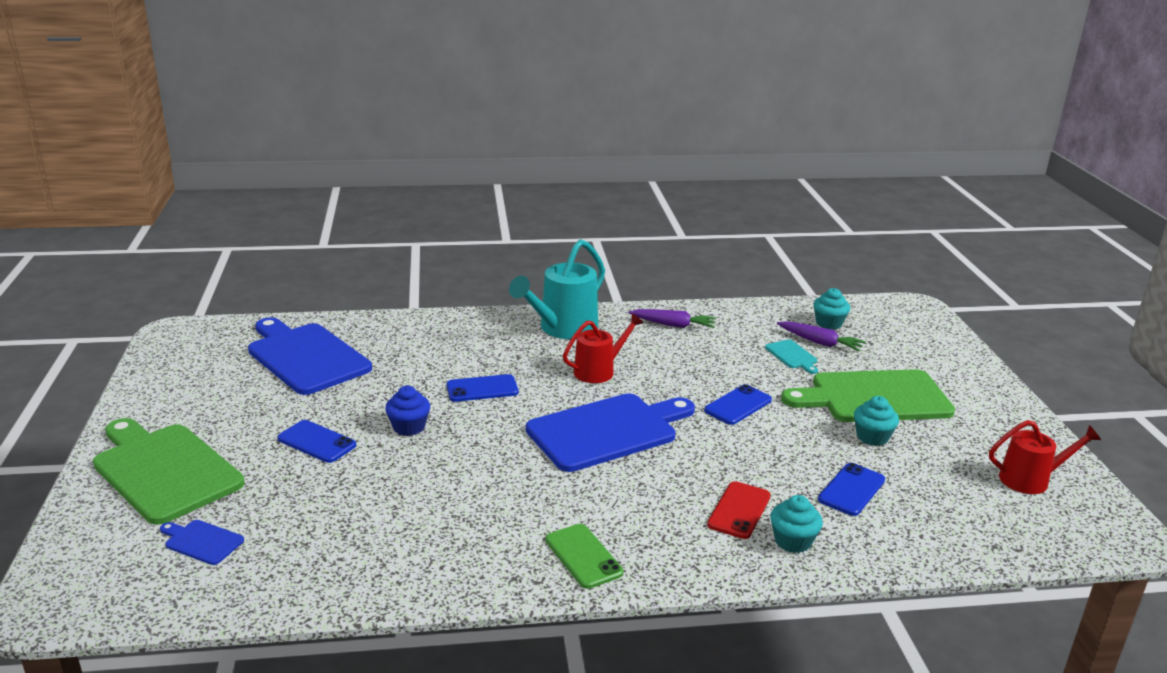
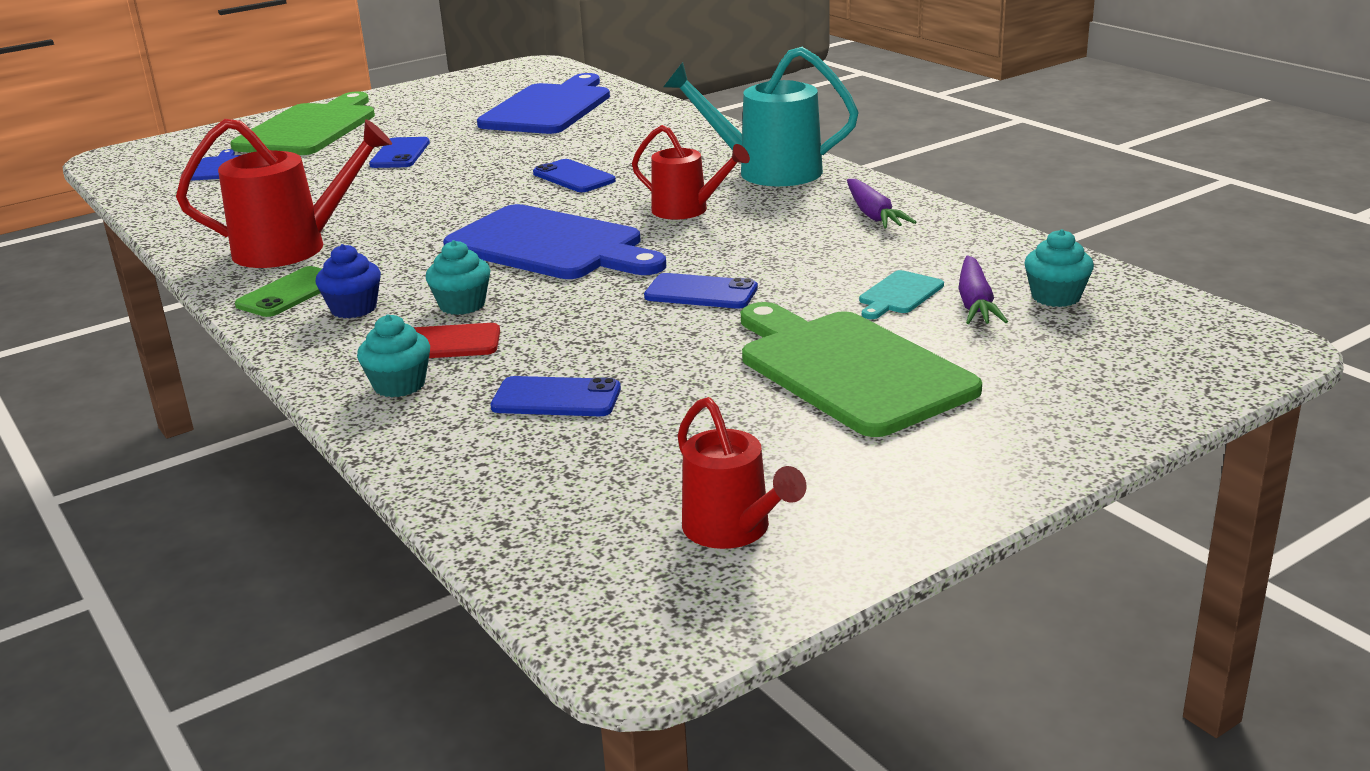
camera: 65 degrees right, 0 degrees up
blue cupcake [385,386,430,436] -> blue cupcake moved to [315,244,381,318]
turquoise cupcake [854,396,899,446] -> turquoise cupcake moved to [426,240,490,315]
none -> red watering can [176,119,392,268]

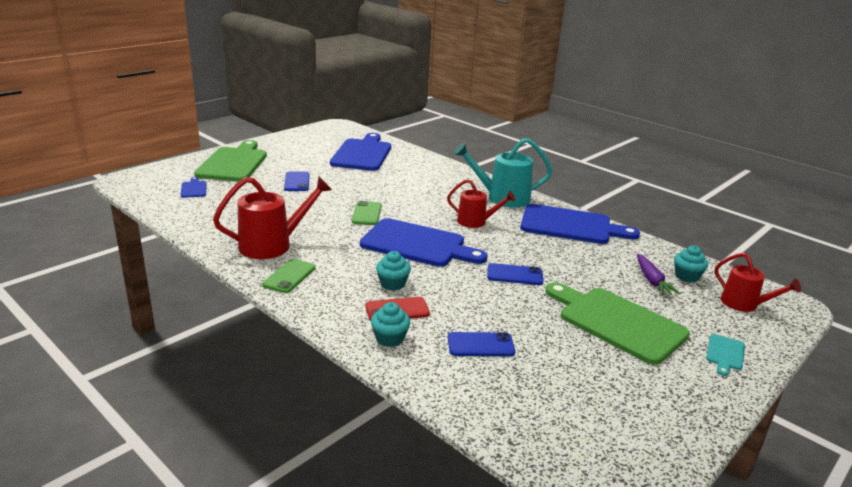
camera: 15 degrees left, 0 degrees up
blue cupcake [315,244,381,318] -> none
blue phone [533,159,616,192] -> none
red watering can [677,397,807,549] -> red watering can moved to [715,253,801,312]
purple carrot [847,179,916,228] -> blue cutting board [520,204,640,244]
turquoise cutting board [859,270,944,319] -> turquoise cutting board moved to [706,334,745,376]
none -> green phone [352,201,382,225]

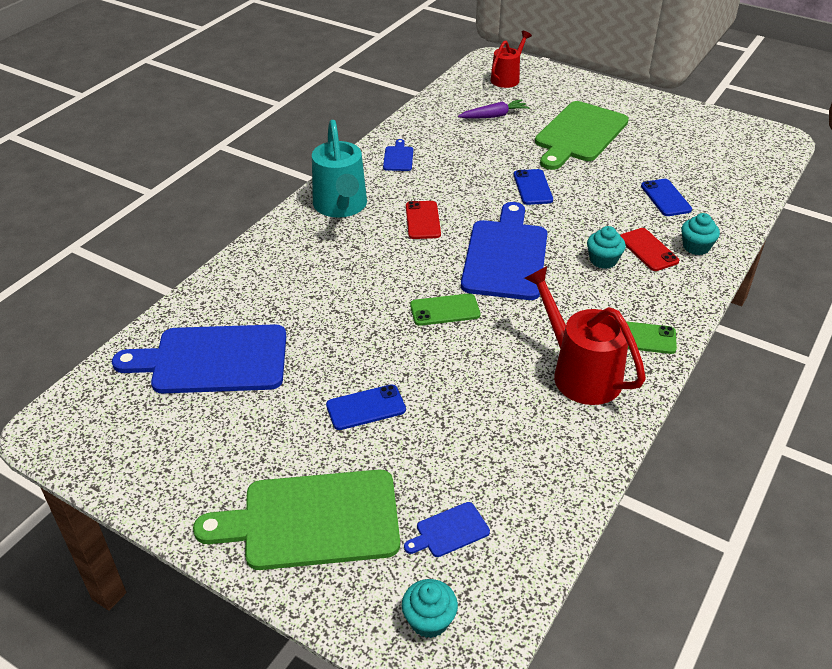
camera: 100 degrees left, 15 degrees up
red watering can [447,179,515,228] -> red phone [406,201,441,239]
blue cutting board [520,204,640,244] -> blue cutting board [383,139,413,171], size x0.42
turquoise cupcake [674,246,708,283] -> turquoise cupcake moved to [402,579,458,638]
turquoise cutting board [706,334,745,376] -> none

